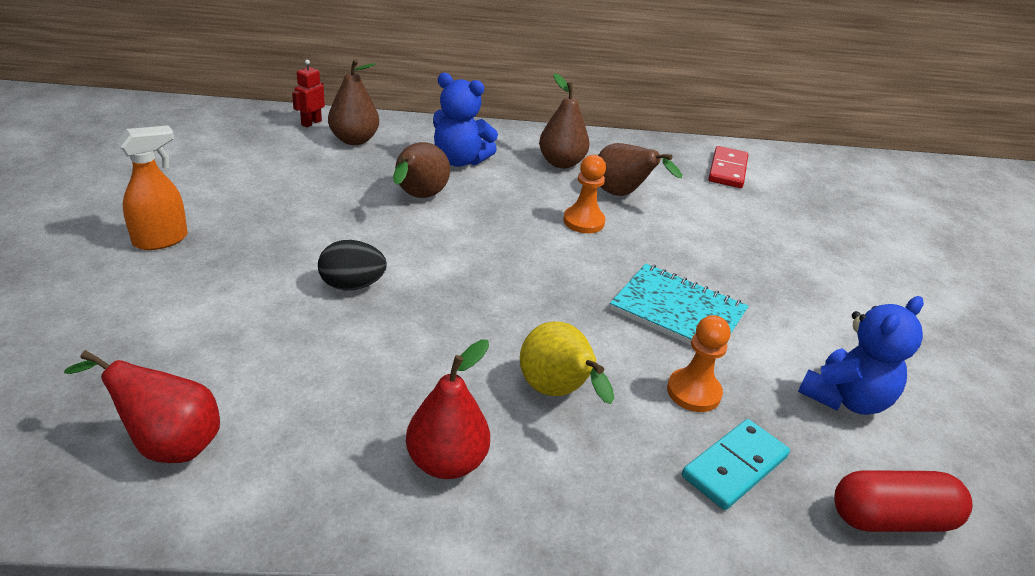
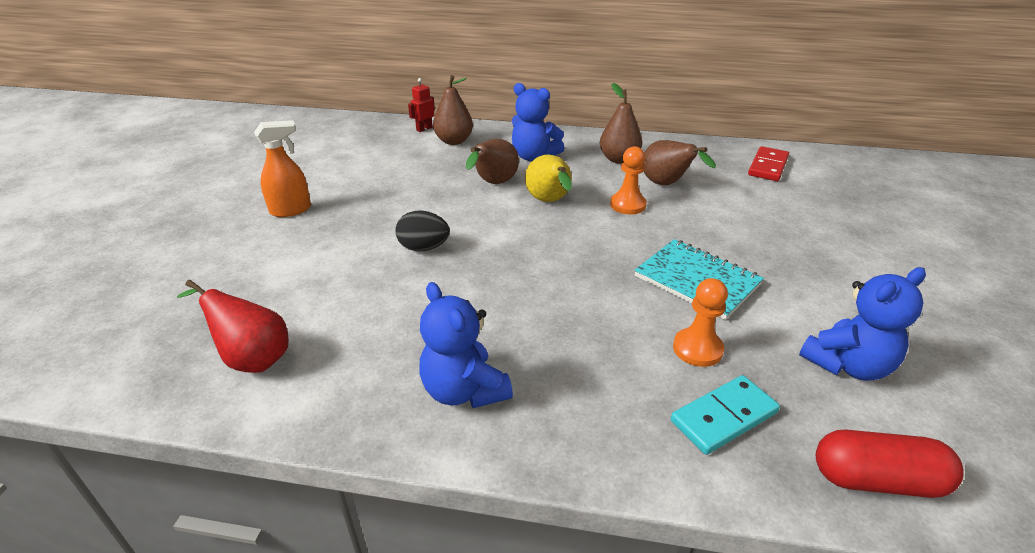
camera: 15 degrees right, 0 degrees up
red pear [406,340,490,479] -> blue teddy bear [420,282,513,408]
yellow pear [520,322,614,404] -> yellow pear moved to [525,155,572,202]

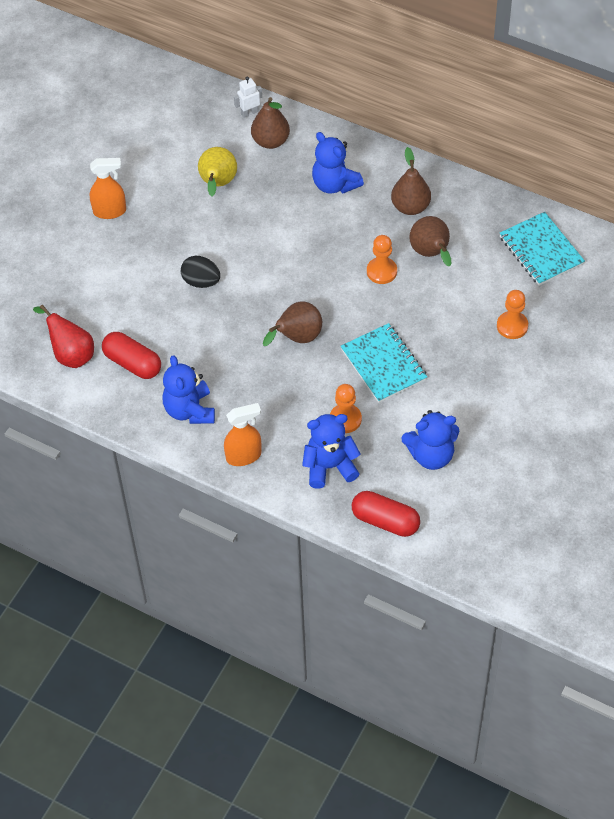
camera: 20 degrees right, 20 degrees up
red robot [408,78,435,132] -> white robot [234,76,262,118]
brown pear [466,139,519,184] -> brown pear moved to [263,301,322,346]
yellow pear [525,155,572,202] -> yellow pear moved to [198,147,237,196]
turquoise domino [671,375,780,455] -> blue teddy bear [302,414,361,489]
red domino [748,146,789,181] -> turquoise notebook [499,212,585,286]
none -> red capsule [102,332,161,379]
none -> orange spray bottle [224,403,261,466]
none -> orange pawn [497,290,528,339]

